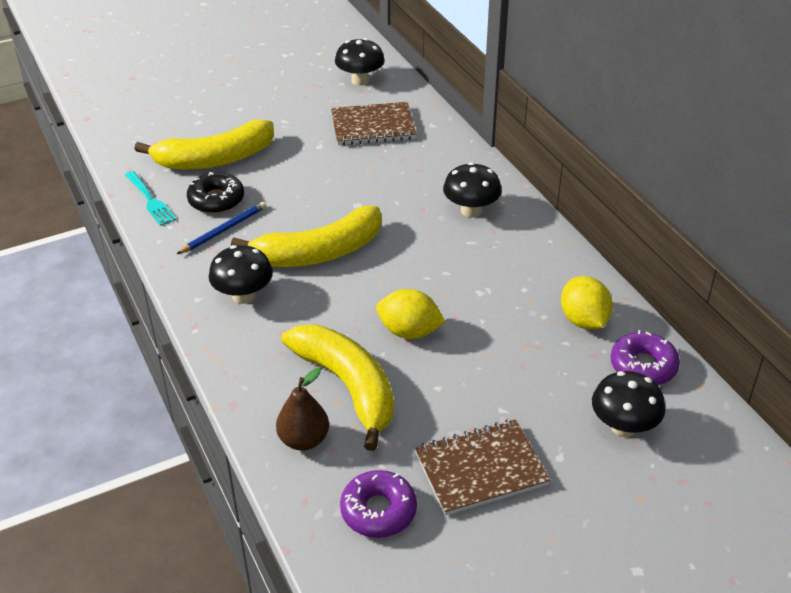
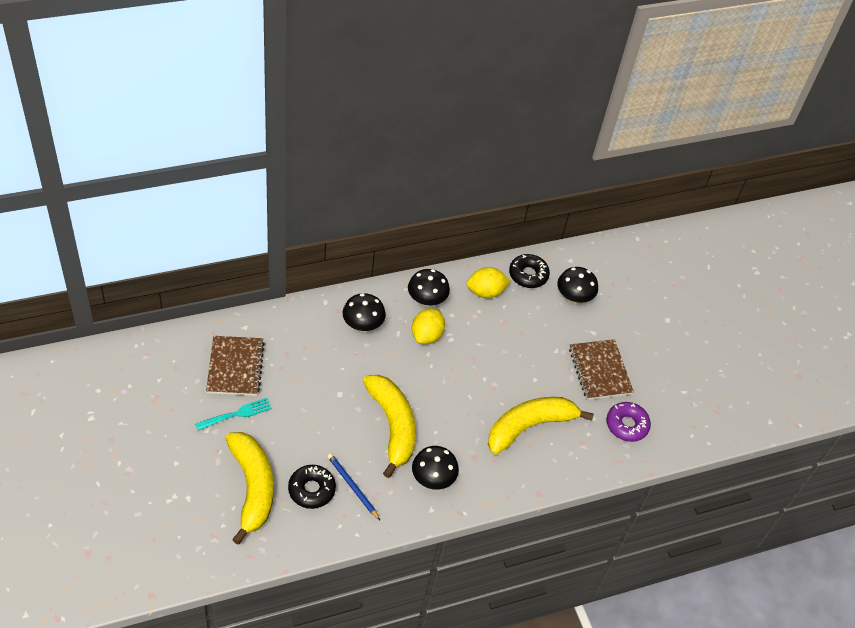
camera: 90 degrees left, 10 degrees up
turquoise fork [125,171,176,226] -> turquoise fork moved to [195,398,272,430]
brown pear [276,368,329,451] -> none
black mushroom [335,38,385,86] -> black mushroom moved to [408,269,450,307]
yellow lemon [376,289,445,339] -> yellow lemon moved to [412,308,445,344]
purple donut [611,330,680,385] -> black donut [509,254,550,288]

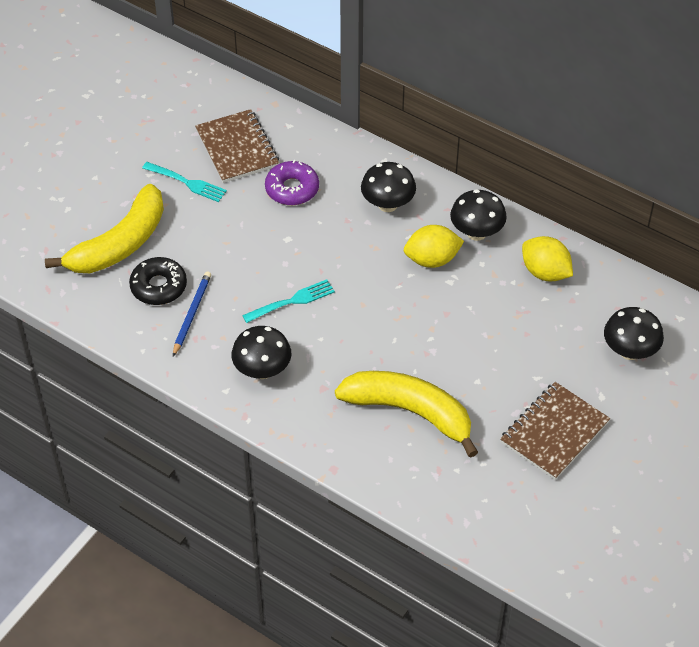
camera: 60 degrees right, 0 degrees up
brown notebook [206,336,265,396] -> brown notebook turned 75 degrees counterclockwise [195,109,279,183]
yellow banana [363,375,416,478] -> turquoise fork [242,279,335,323]
black donut [509,254,550,288] -> none
purple donut [606,402,651,442] -> purple donut moved to [265,160,319,205]

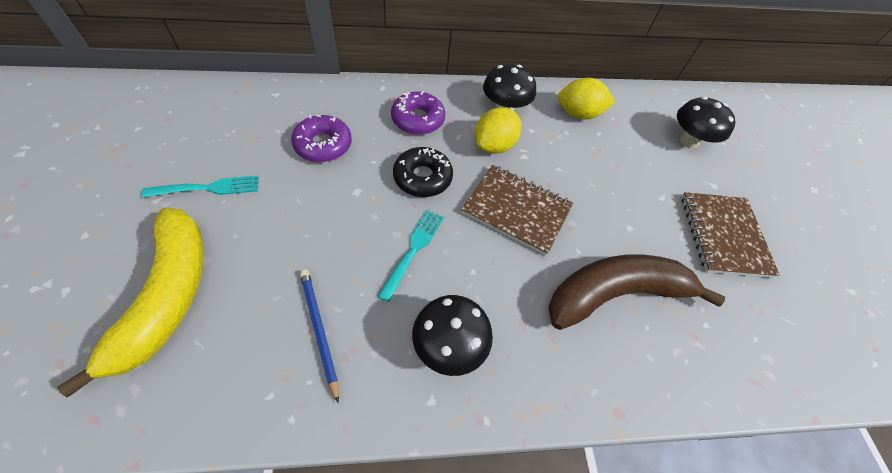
camera: 45 degrees left, 5 degrees up
black donut [129,257,187,305] -> black donut moved to [393,147,453,197]
brown notebook [195,109,279,183] -> brown notebook moved to [461,165,573,256]
yellow banana [335,371,478,458] -> brown banana [548,255,725,330]
black mushroom [361,162,416,212] -> purple donut [391,91,445,135]

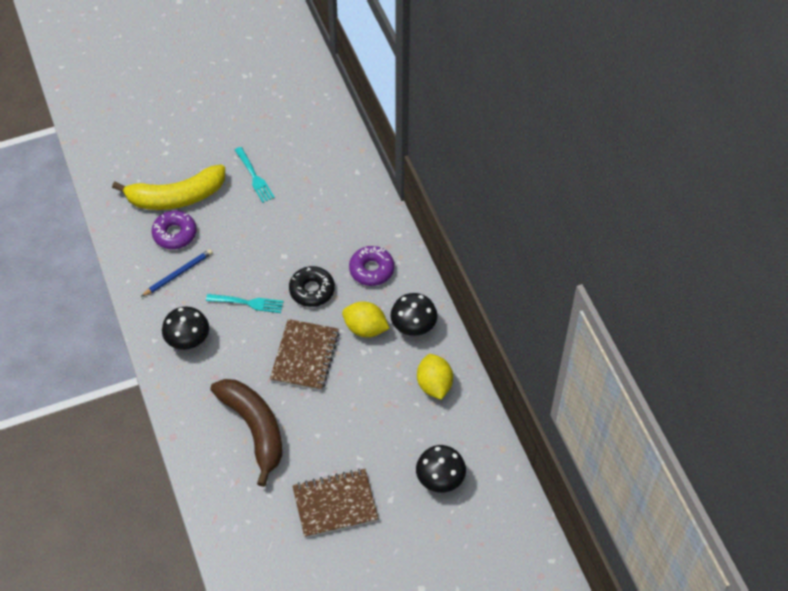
camera: 80 degrees right, 0 degrees up
purple donut [291,115,352,162] -> purple donut moved to [152,211,197,249]

